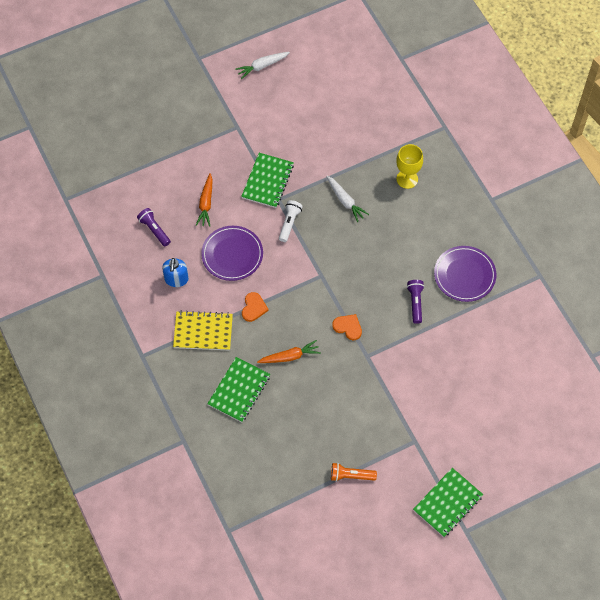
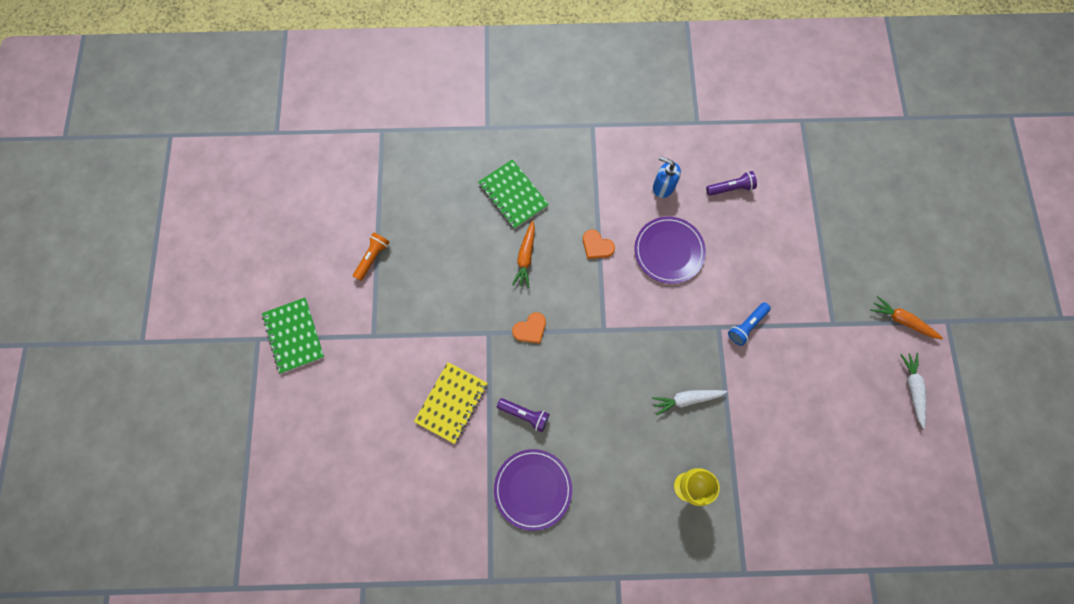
camera: 115 degrees right, 10 degrees up
yellow notebook [173,311,233,351] -> yellow notebook moved to [414,362,488,444]
orange carrot [196,173,213,227] -> orange carrot moved to [871,296,943,339]
green notebook [241,153,294,208] -> blue flashlight [728,302,771,346]
white flashlight [279,200,303,242] -> none

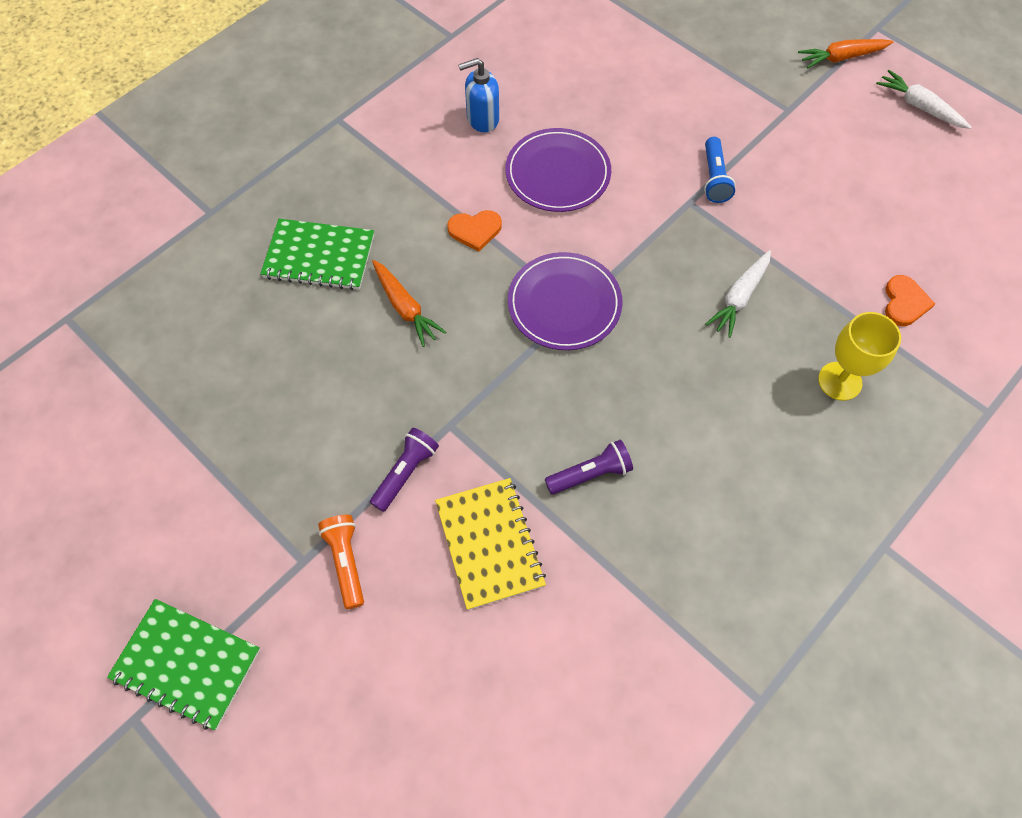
camera: 45 degrees left, 10 degrees down
orange flashlight [353,232,390,281] -> orange flashlight moved to [318,515,364,609]
purple plate [494,449,572,531] -> purple plate moved to [508,252,622,350]
orange heart [512,312,546,344] -> orange heart moved to [885,275,935,326]
purple flashlight [706,171,757,196] -> purple flashlight moved to [370,428,439,512]

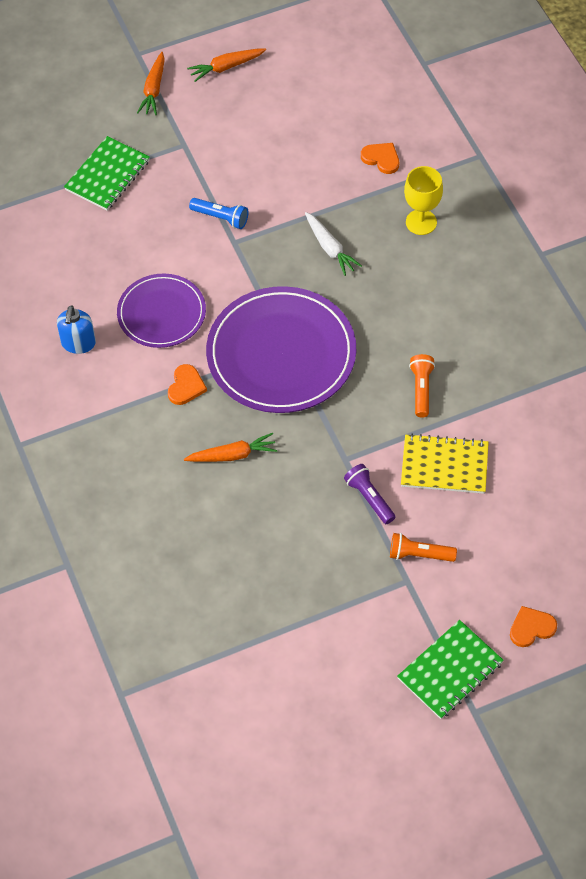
camera: 65 degrees left, 5 degrees down
green notebook [260,219,374,290] -> green notebook moved to [64,136,150,211]
purple plate [508,252,622,350] -> purple plate [206,286,356,413], size x1.66
purple flashlight [545,440,633,495] -> orange flashlight [409,354,435,418]
white carrot [876,70,971,129] -> orange carrot [187,48,266,82]
none -> orange heart [510,606,557,647]

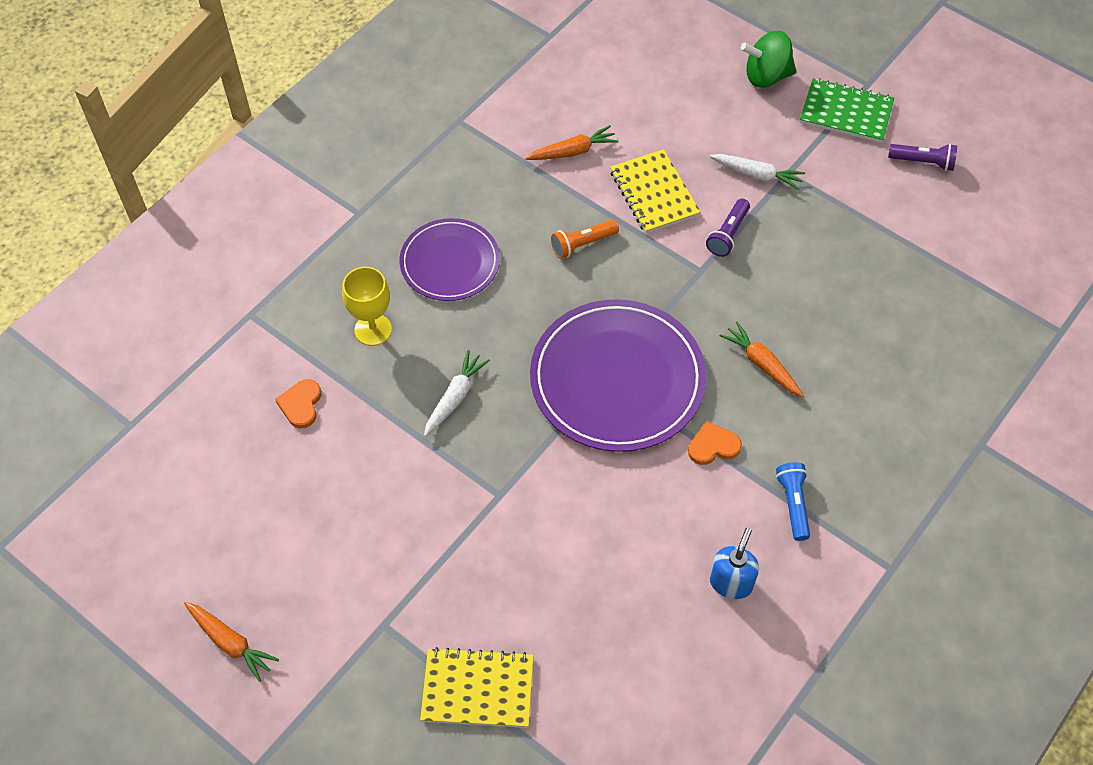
camera: 120 degrees left, 0 degrees up
blue soap dispenser [57,305,96,354] -> blue soap dispenser turned 45 degrees counterclockwise [709,528,759,599]
green notebook [64,136,150,211] -> yellow notebook [420,647,534,728]
purple plate [117,274,206,348] -> purple plate moved to [400,218,500,301]
orange carrot [137,52,165,115] -> orange carrot moved to [525,125,619,160]
blue flashlight [189,198,248,229] -> blue flashlight moved to [776,462,810,541]
orange flashlight [390,533,457,562] -> white carrot [709,154,805,190]
orange heart [510,606,557,647] -> green spinning top [741,31,796,88]
none -> purple flashlight [888,144,957,171]

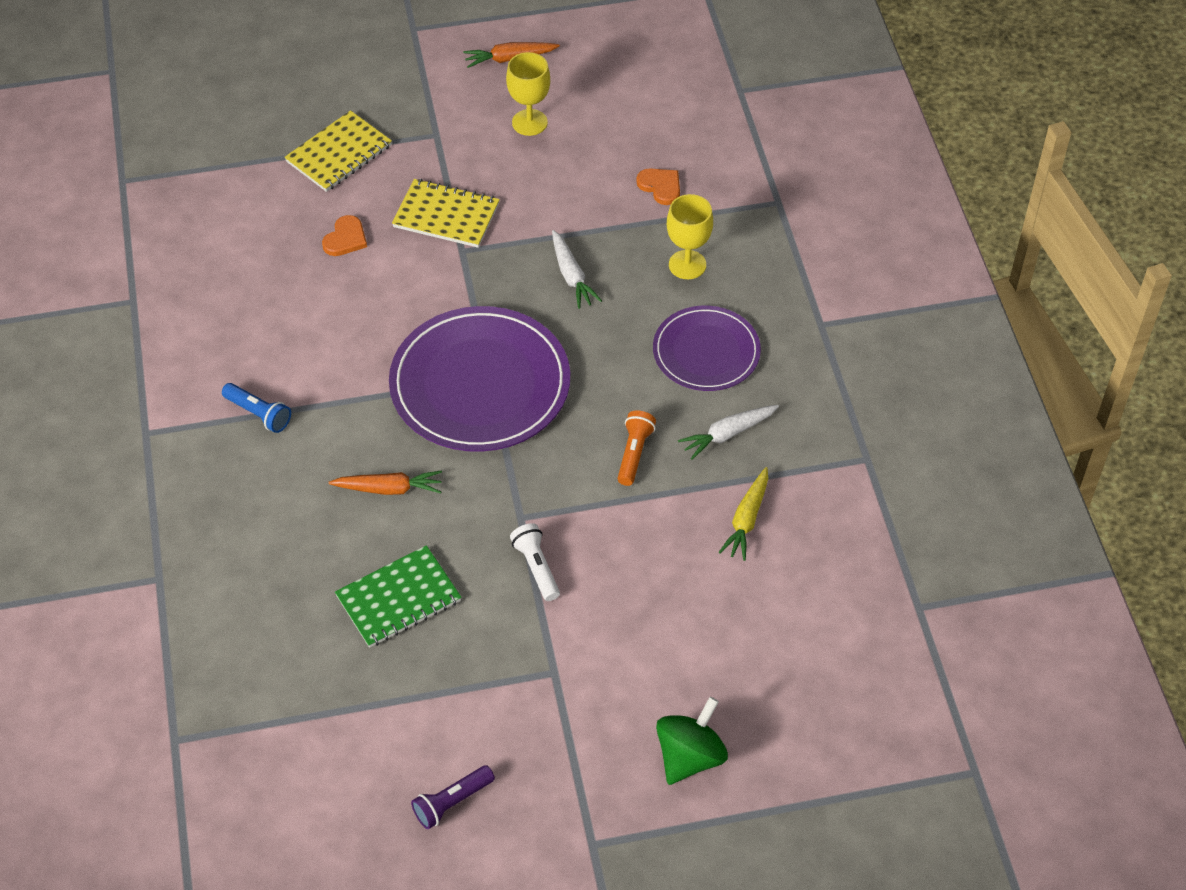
camera: 130 degrees right, 5 degrees down
orange carrot [525,125,619,160] -> yellow carrot [719,467,768,561]
yellow notebook [610,149,701,234] -> yellow notebook moved to [392,179,500,248]
orange heart [688,421,742,465] -> orange heart moved to [322,215,367,256]
purple flashlight [706,199,750,257] -> white flashlight [510,523,560,601]
white carrot [709,154,805,190] -> white carrot moved to [678,405,779,460]
blue soap dispenser [709,528,759,599] -> none
green notebook [800,78,894,143] -> green notebook moved to [335,545,462,648]
none -> yellow goblet [506,52,550,136]

